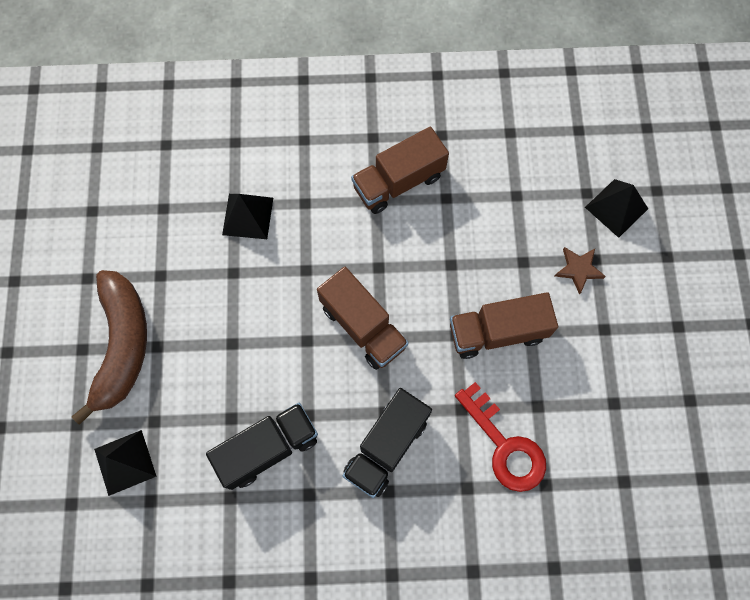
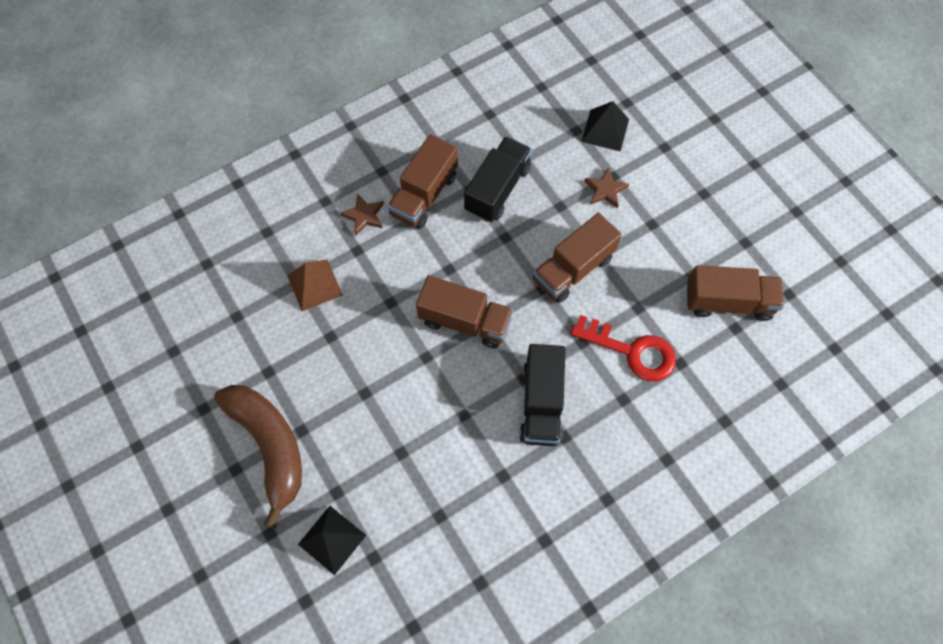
camera: 30 degrees left, 5 degrees down
black truck [206,403,318,490] -> black truck moved to [464,136,532,222]
black pyramid [222,194,273,239] -> brown pyramid [287,260,343,311]
none -> brown star [340,193,384,235]
none -> brown truck [687,265,784,321]

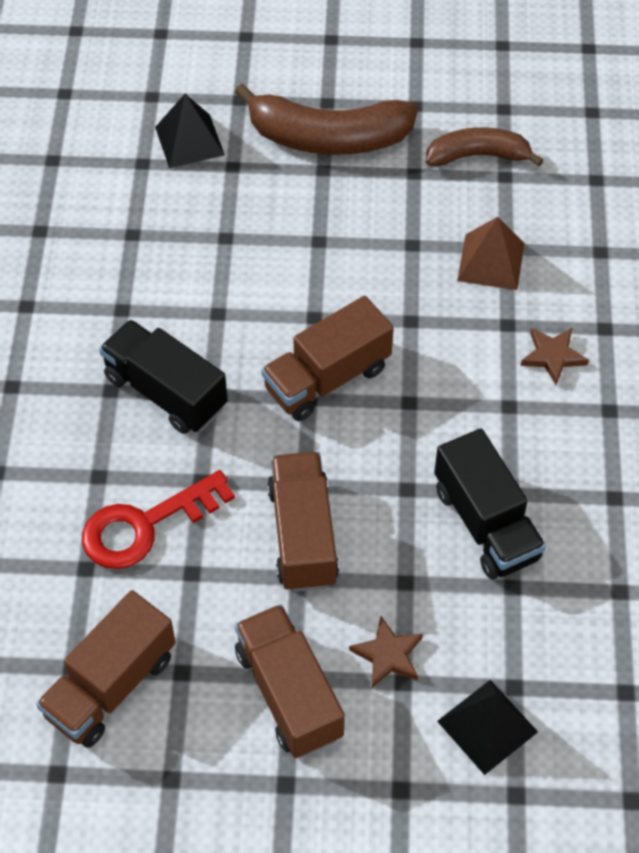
camera: 125 degrees right, 10 degrees down
brown truck [388,134,458,229] -> brown truck moved to [235,604,345,758]
none -> brown banana [426,127,543,166]

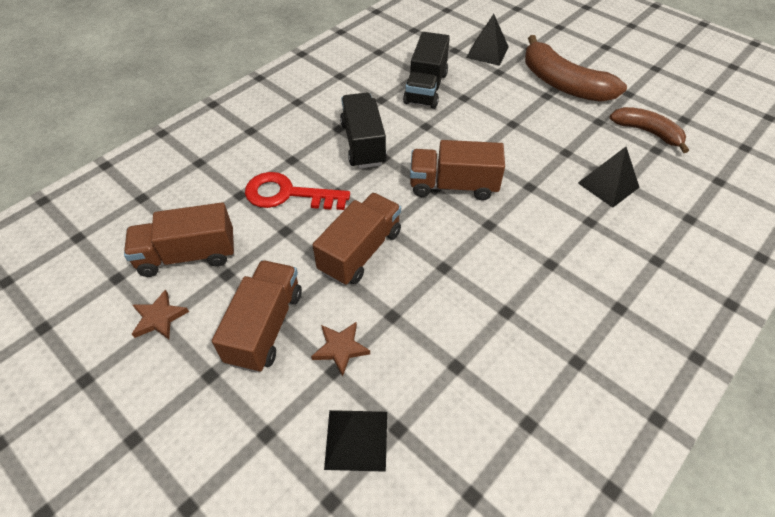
camera: 40 degrees right, 5 degrees down
black truck [434,428,546,579] -> black truck moved to [403,32,450,109]
brown pyramid [457,217,525,290] -> black pyramid [578,147,640,208]
brown star [521,328,589,385] -> brown star moved to [132,289,189,339]

